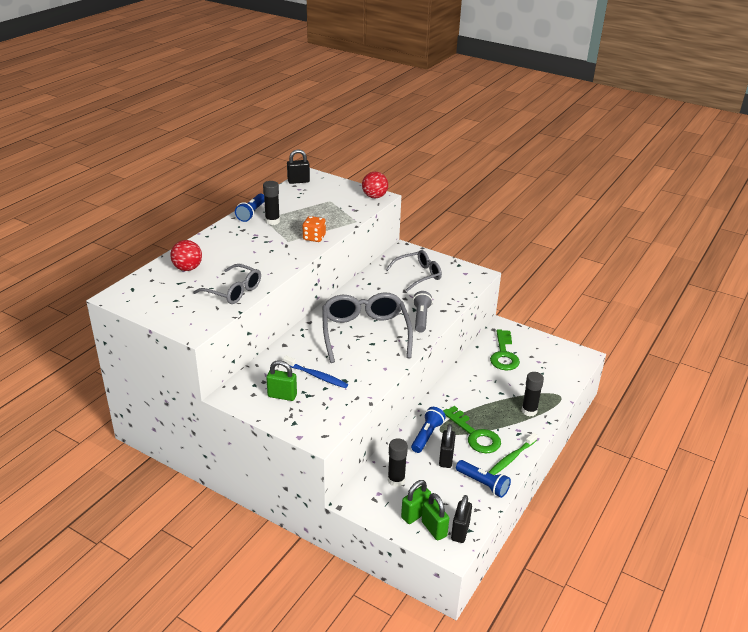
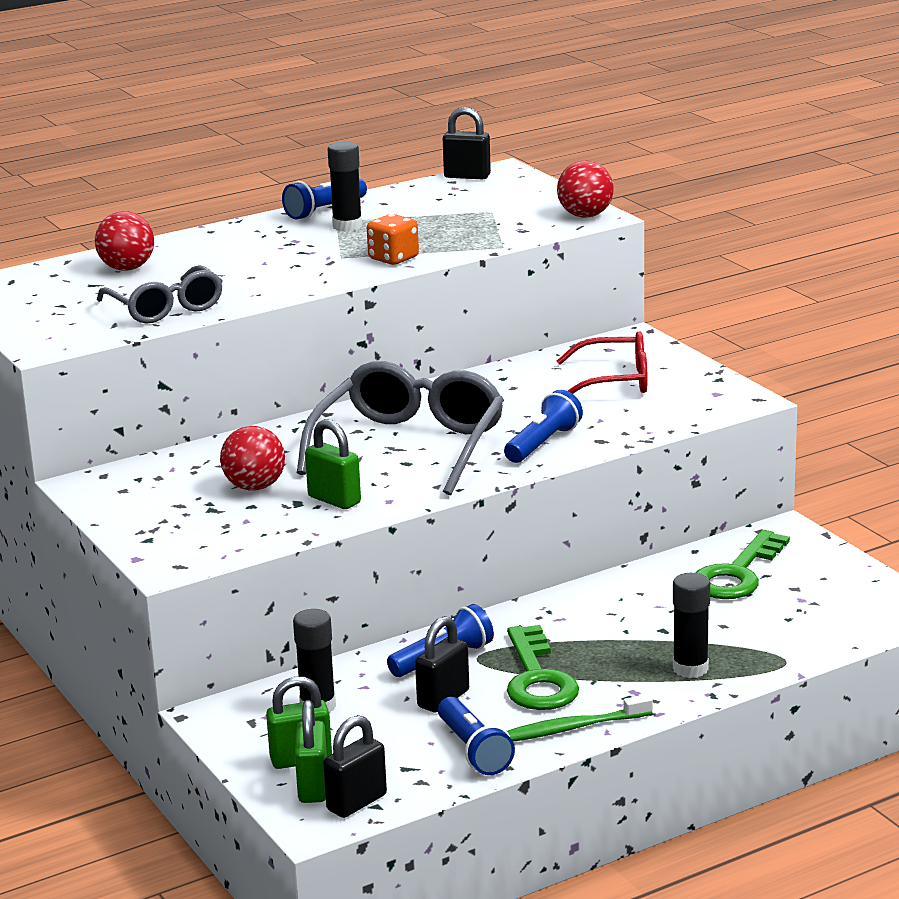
camera: 30 degrees right, 10 degrees down
green padlock [266,360,297,401] -> green padlock moved to [305,419,361,509]
blue toothbrush [283,356,348,388] -> red ball [220,426,285,491]
grey glasses [386,250,442,291] -> red glasses [557,331,648,394]
grey flashlight [413,291,433,333] -> blue flashlight [504,390,583,463]

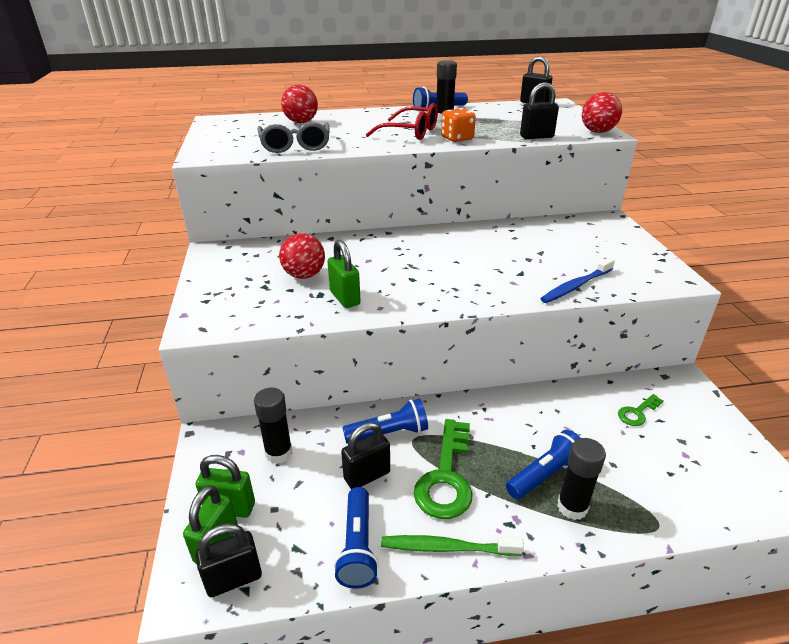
camera: 20 degrees right, 10 degrees up
grey glasses [297,361,504,495] -> none
blue flashlight [504,390,583,463] -> blue flashlight moved to [506,430,581,499]
red glasses [557,331,648,394] -> red glasses moved to [366,103,438,140]
green key [696,530,790,599] -> green key [618,394,663,426], size x0.52
none -> black padlock [520,82,559,139]
none -> blue toothbrush [540,258,615,303]

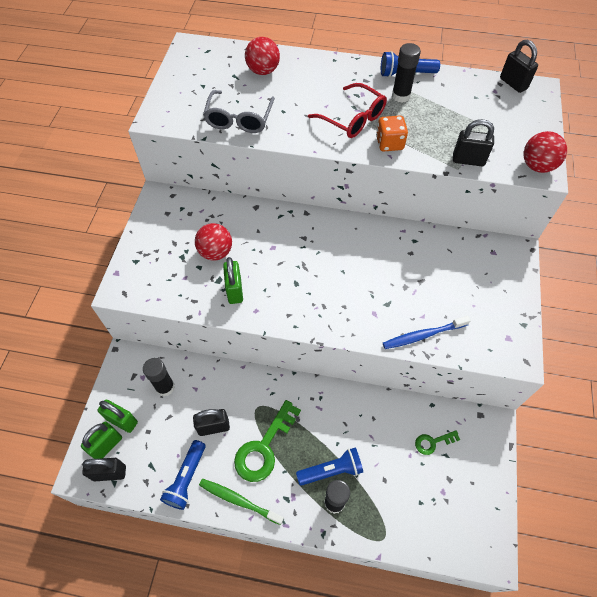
camera: 20 degrees right, 25 degrees up
blue flashlight [342,399,428,444] -> none

